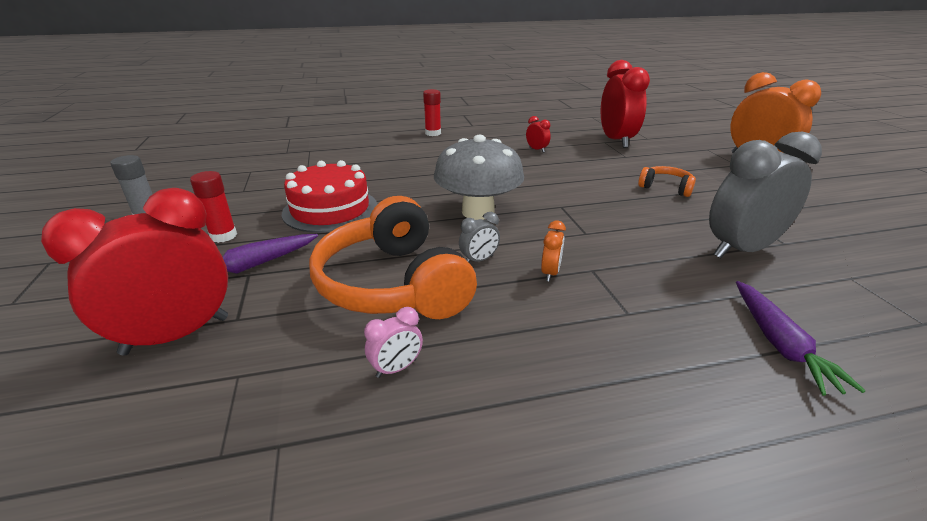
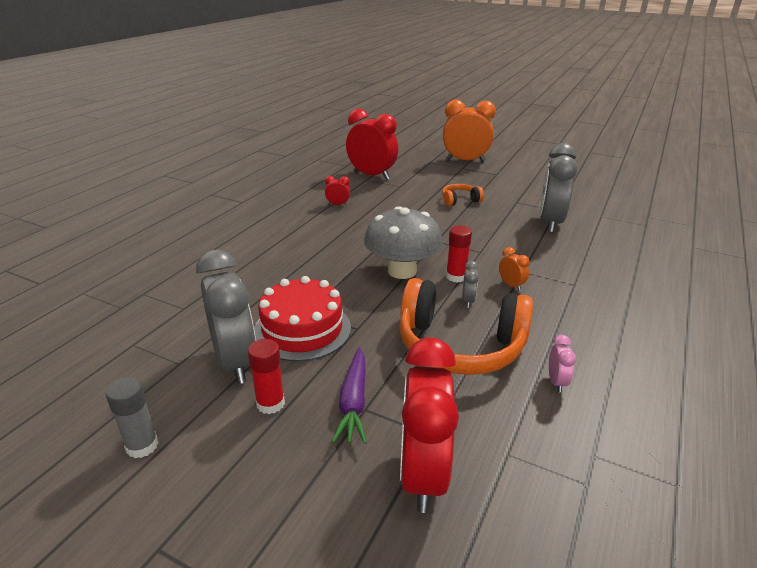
camera: 50 degrees left, 0 degrees up
red glue stick [423,89,441,136] -> red glue stick moved to [446,226,472,283]
purple carrot [736,281,866,396] -> none
none -> grey clock [196,250,256,384]

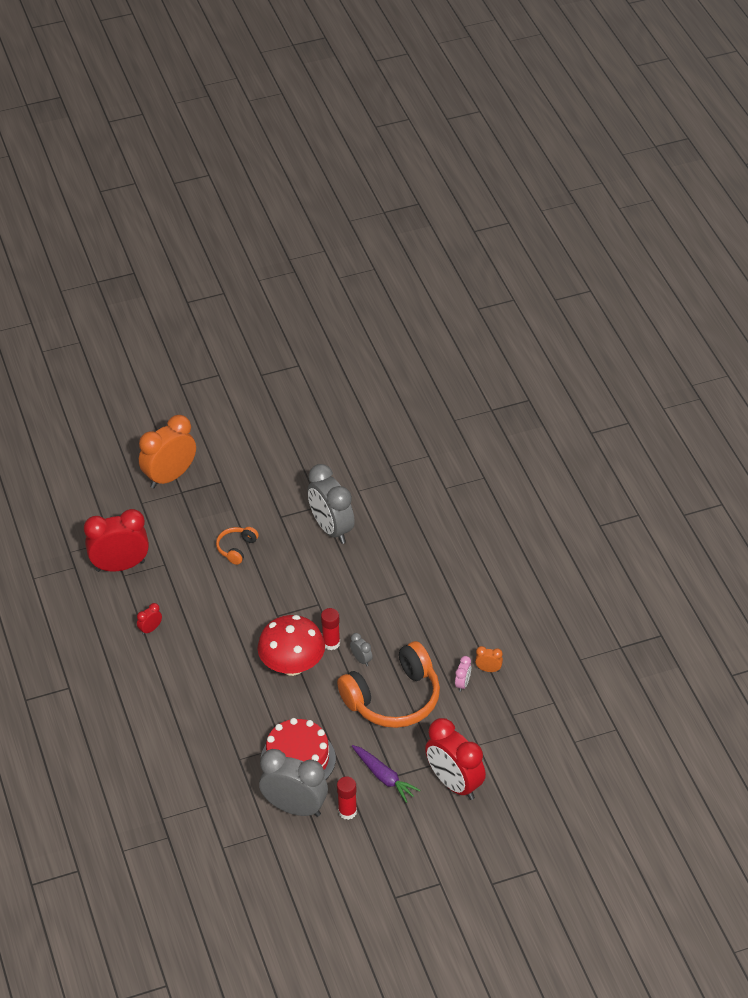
camera: 45 degrees left, 15 degrees up
grey glue stick [106,377,159,458] -> none
grey mushroom [364,206,443,279] -> red mushroom [257,615,325,676]
orange clock [499,247,530,291] -> orange clock moved to [475,646,503,672]
pink clock [549,335,576,393] -> pink clock turned 60 degrees clockwise [455,656,471,692]

